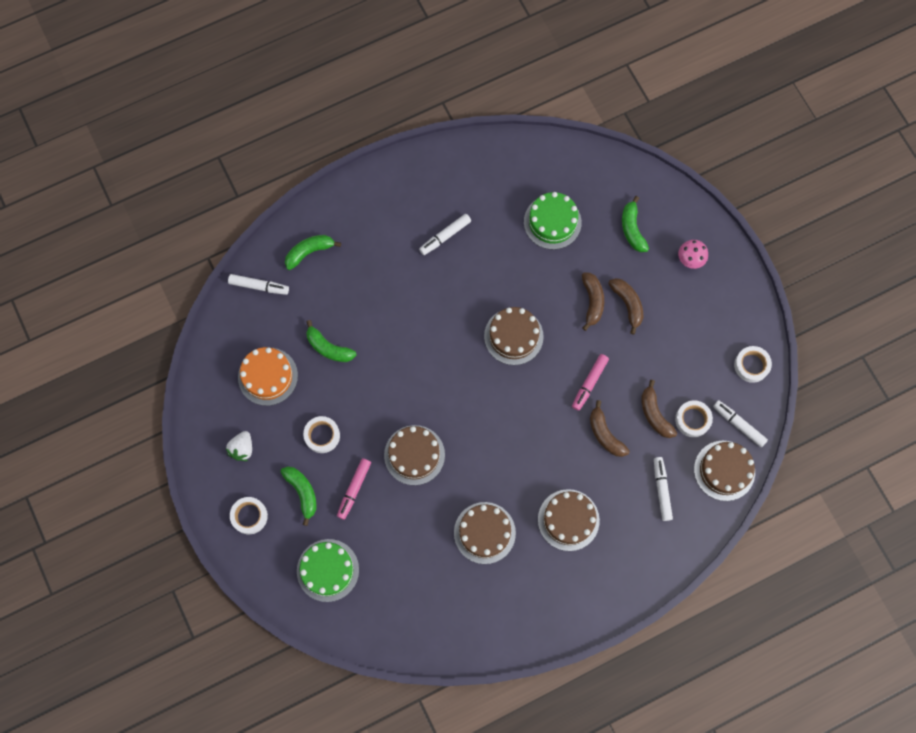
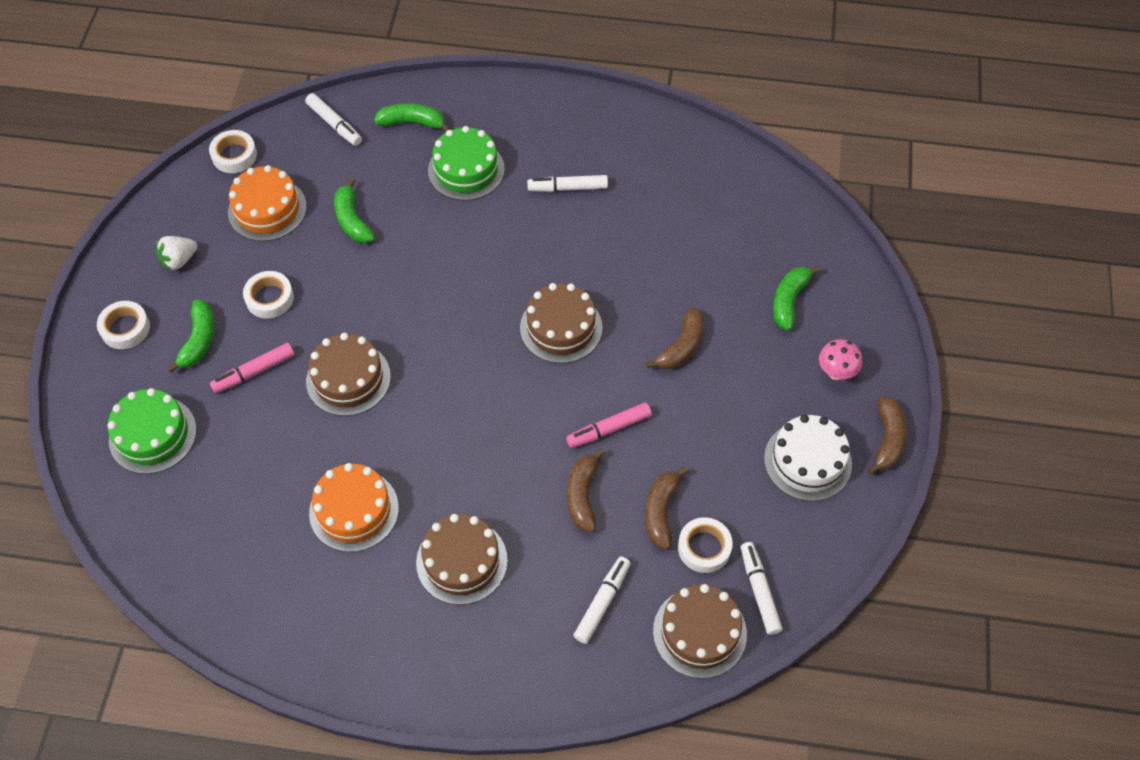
camera: 35 degrees right, 15 degrees down
brown cake [454,502,516,564] -> orange cake [309,463,399,552]
green cake [524,192,582,250] -> green cake moved to [428,126,505,201]
brown banana [608,278,643,335] -> brown banana moved to [868,396,907,475]
white tape [734,346,772,383] -> white tape moved to [209,130,257,173]
none -> white cake [764,415,852,501]

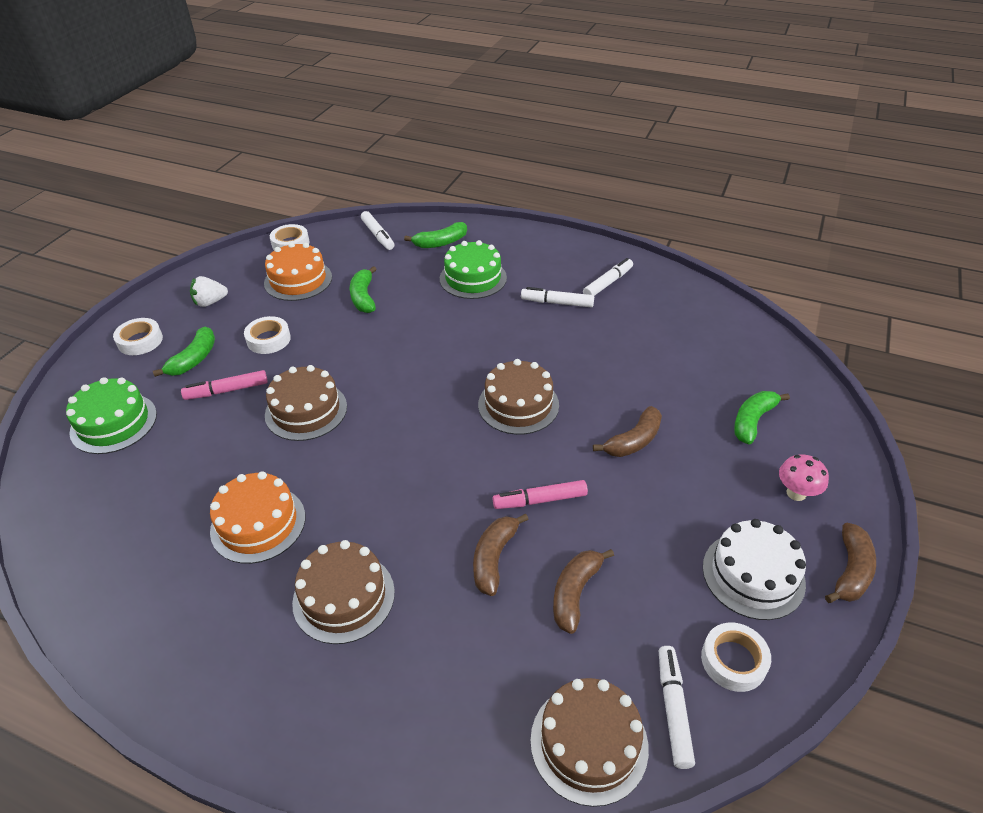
camera: 15 degrees right, 15 degrees down
green banana [374,103,451,132] -> green banana turned 135 degrees clockwise [404,222,467,248]
white marker [573,557,631,644] -> white marker moved to [583,258,633,296]
white tape [678,517,733,573] -> white tape moved to [701,622,771,692]

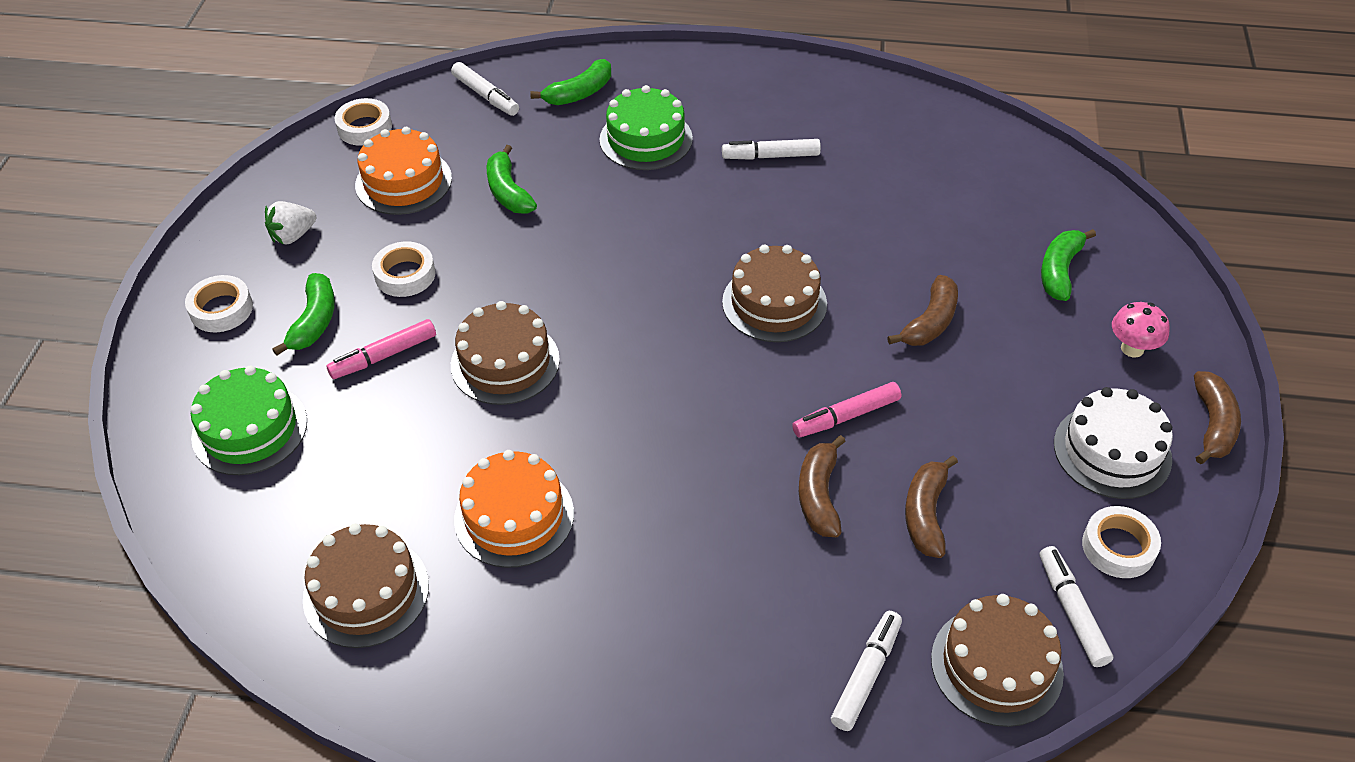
camera: 15 degrees left, 5 degrees up
brown cake [292,540,395,644] -> brown cake moved to [303,523,429,648]
white marker [583,258,633,296] -> white marker moved to [831,611,902,731]

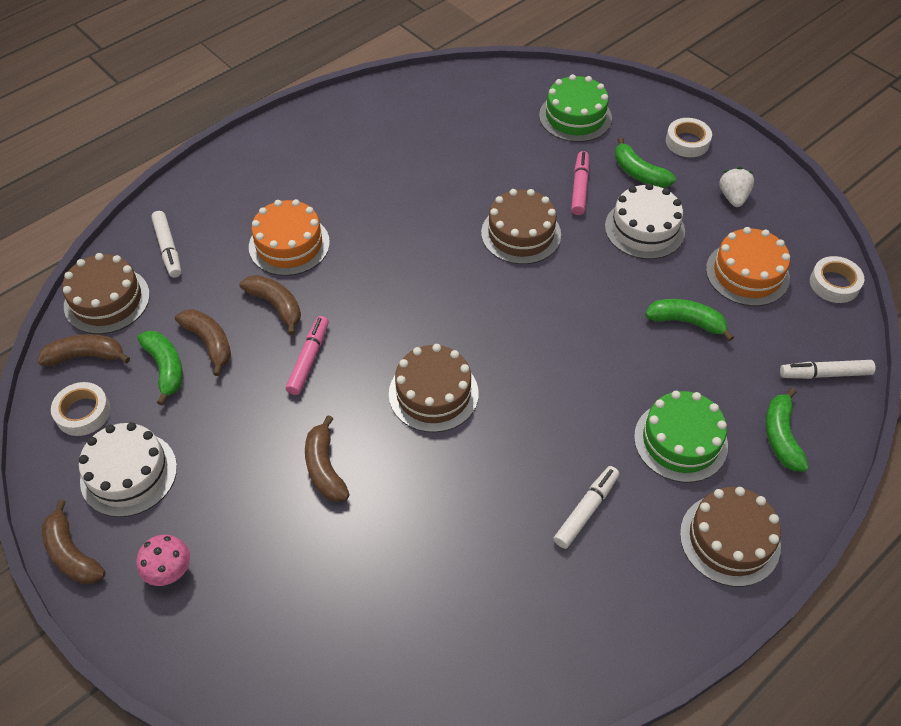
camera: 130 degrees right, 5 degrees up
brown cake [303,523,429,648] -> brown cake moved to [680,487,781,587]
white tape [372,241,436,297] -> white cake [605,183,685,259]
orange cake [454,450,574,568] -> orange cake moved to [249,199,330,276]
white marker [1040,546,1113,667] -> brown banana [37,334,130,366]
green banana [1041,229,1096,301] -> green banana moved to [137,331,183,405]

